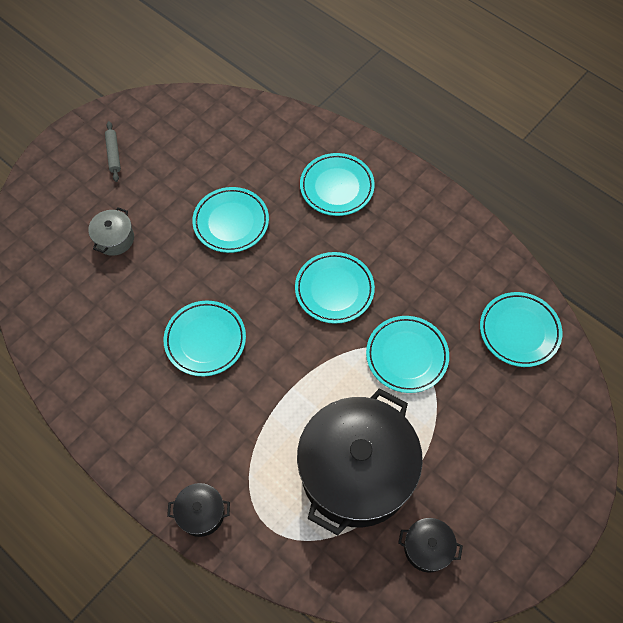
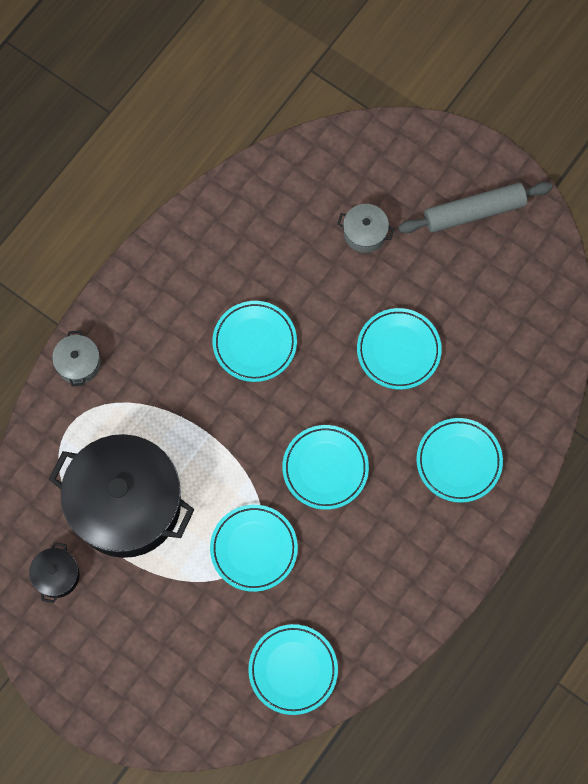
camera: 85 degrees right, 10 degrees up
grey rolling pin [105,121,121,182] -> grey rolling pin [398,182,553,233], size x1.92
black pot [167,483,230,537] -> grey pot [52,330,100,386]

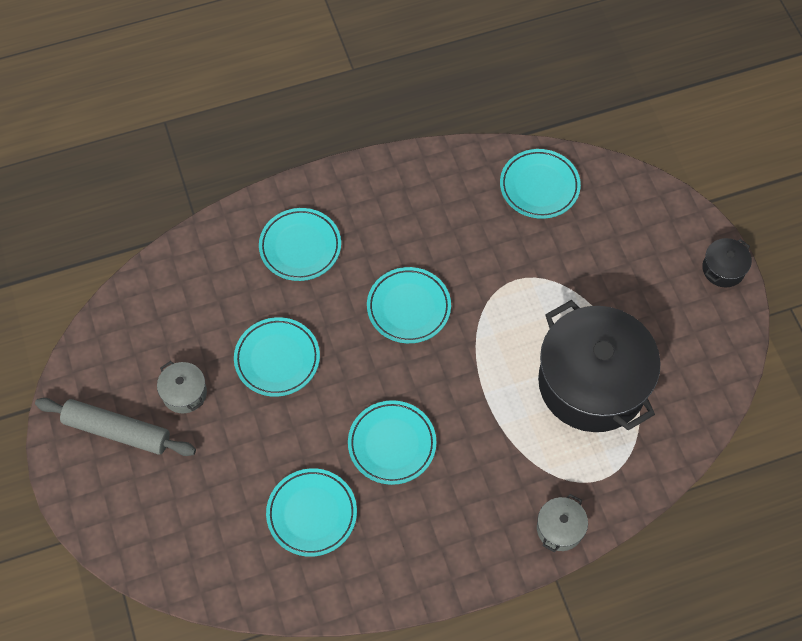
camera: 145 degrees left, 10 degrees down
black pot [29,542,80,603] -> black pot moved to [702,238,752,287]
turquoise plate [210,505,298,592] -> turquoise plate moved to [266,468,357,557]
grey pot [337,204,394,253] -> grey pot moved to [157,361,207,413]

